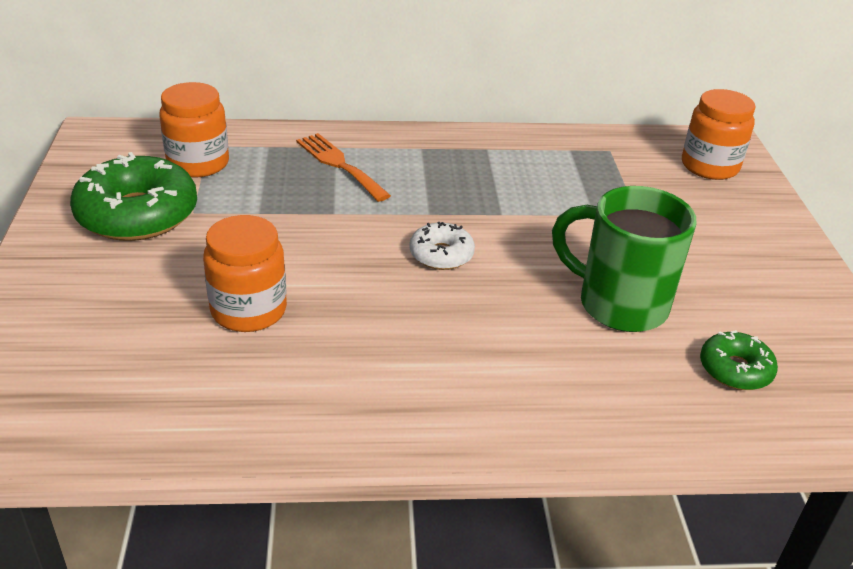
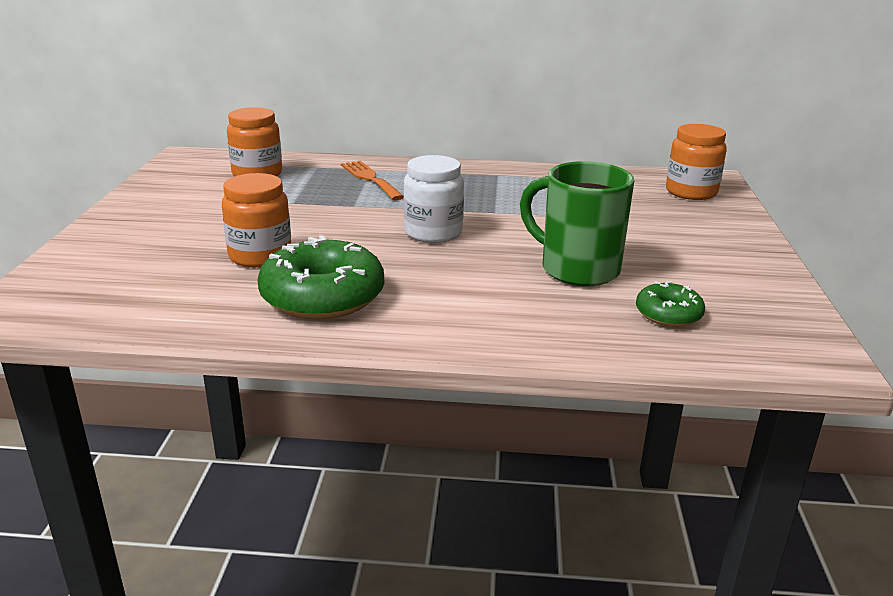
camera: 10 degrees right, 10 degrees down
green donut [70,152,197,241] -> green donut moved to [257,235,384,320]
white donut [409,222,475,270] -> white jar [403,155,464,243]

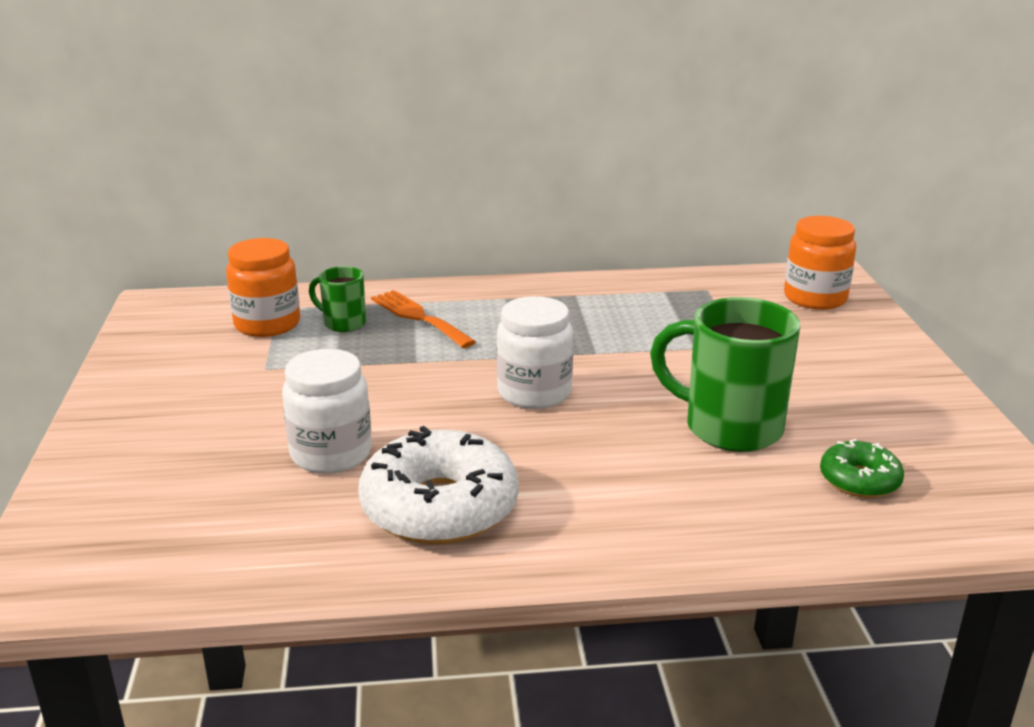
camera: 10 degrees left, 0 degrees up
orange jar [222,173,291,268] -> white jar [282,349,372,474]
green donut [257,235,384,320] -> white donut [358,426,519,544]
none -> green mug [309,266,366,332]

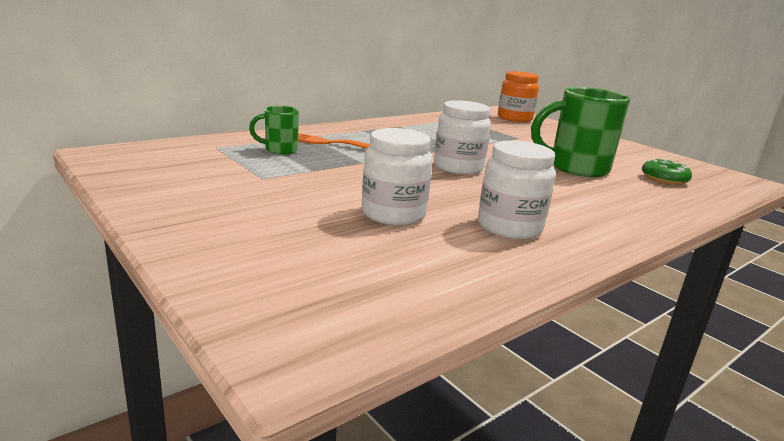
camera: 35 degrees left, 5 degrees down
orange jar [226,238,300,337] -> none
white donut [358,426,519,544] -> white jar [478,140,556,239]

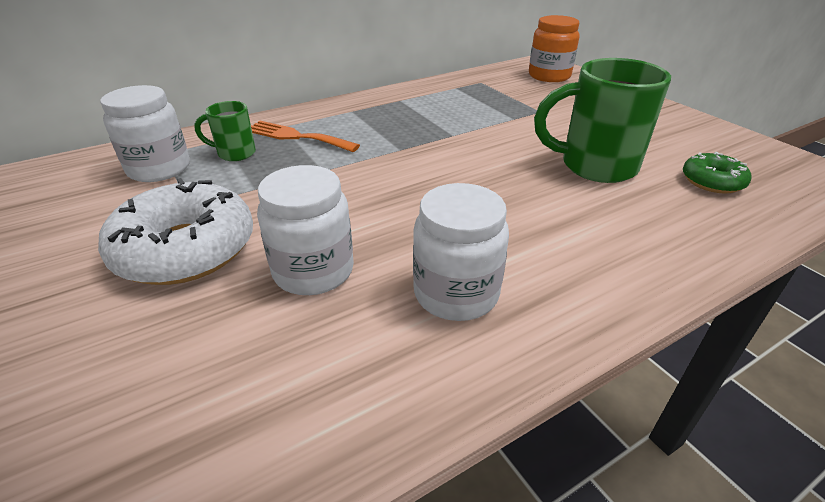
camera: 10 degrees right, 15 degrees up
white jar [434,100,491,175] -> white jar moved to [100,85,190,182]
none -> white donut [98,178,253,285]

